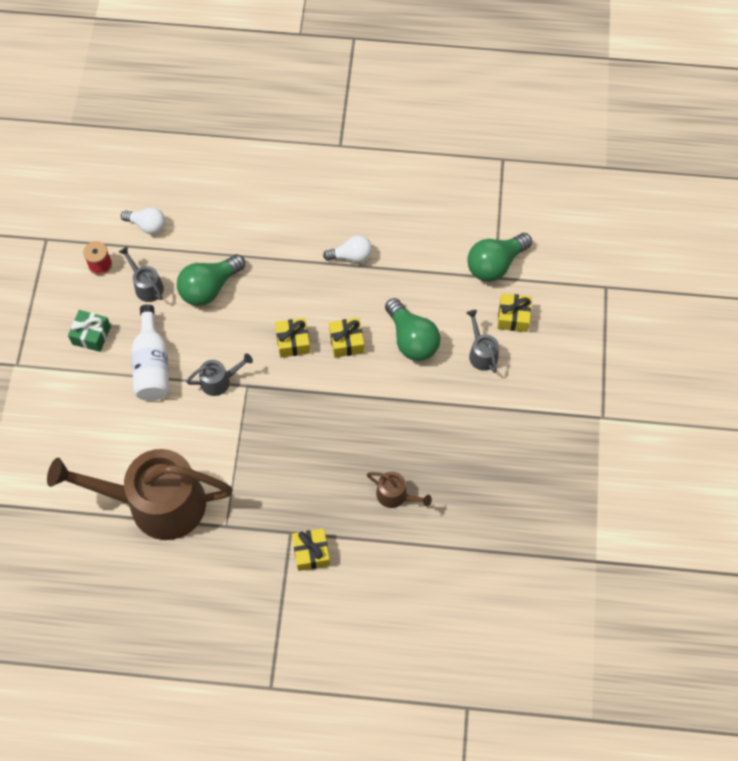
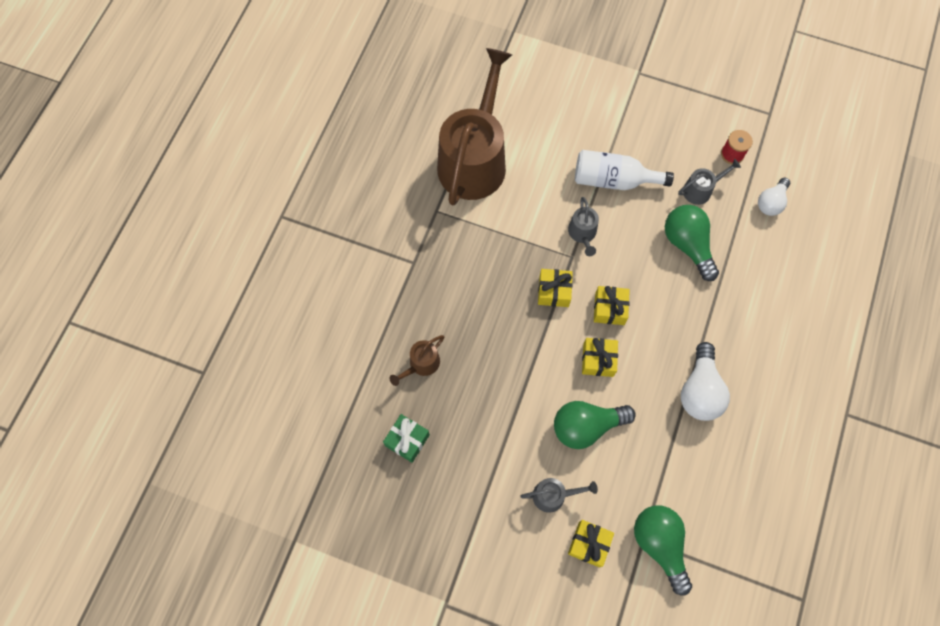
camera: 105 degrees right, 5 degrees up
green gift [68,310,111,352] -> green gift moved to [383,414,430,463]
yellow gift [292,528,330,571] -> yellow gift moved to [538,269,573,307]
white light bulb [323,235,372,263] -> white light bulb [681,342,730,421], size x1.56

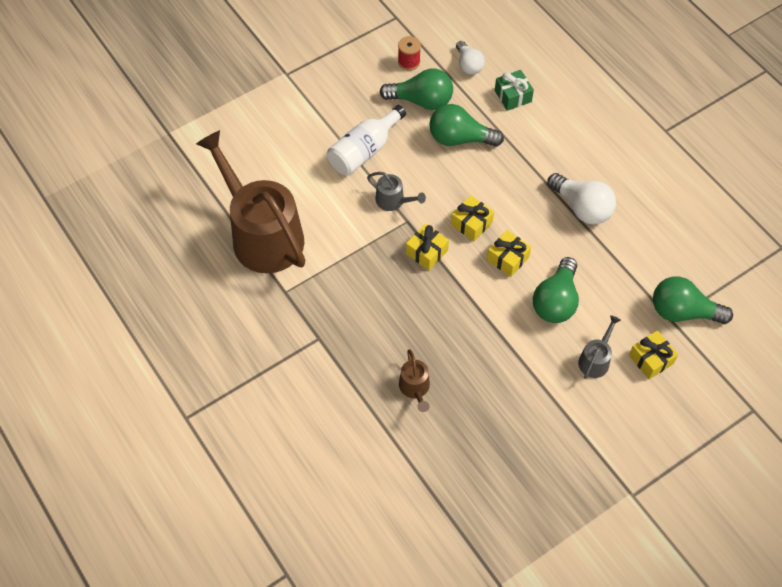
camera: 55 degrees left, 10 degrees down
green gift [383,414,430,463] -> green gift moved to [495,70,534,111]
grey watering can [678,159,741,205] -> green light bulb [380,68,453,110]

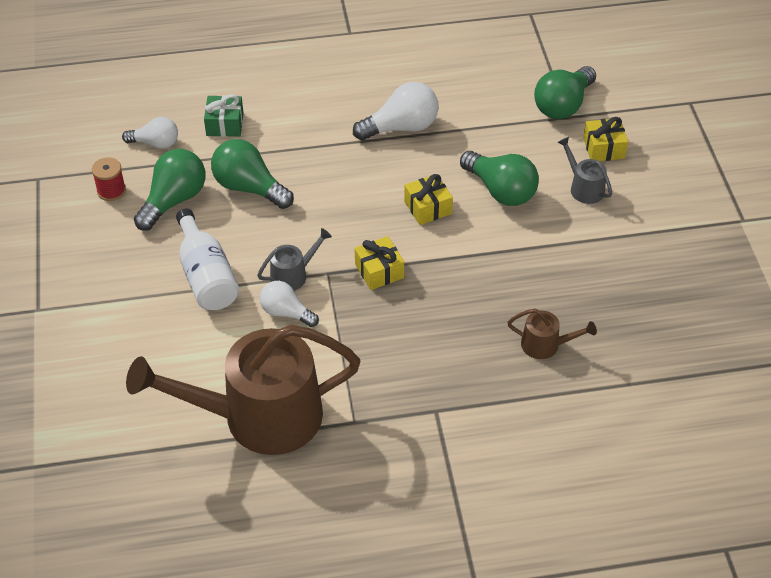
camera: 65 degrees left, 10 degrees down
green light bulb [429,104,504,147] -> green light bulb turned 90 degrees clockwise [211,139,294,209]
yellow gift [451,195,494,241] -> none
none -> white light bulb [260,281,319,327]

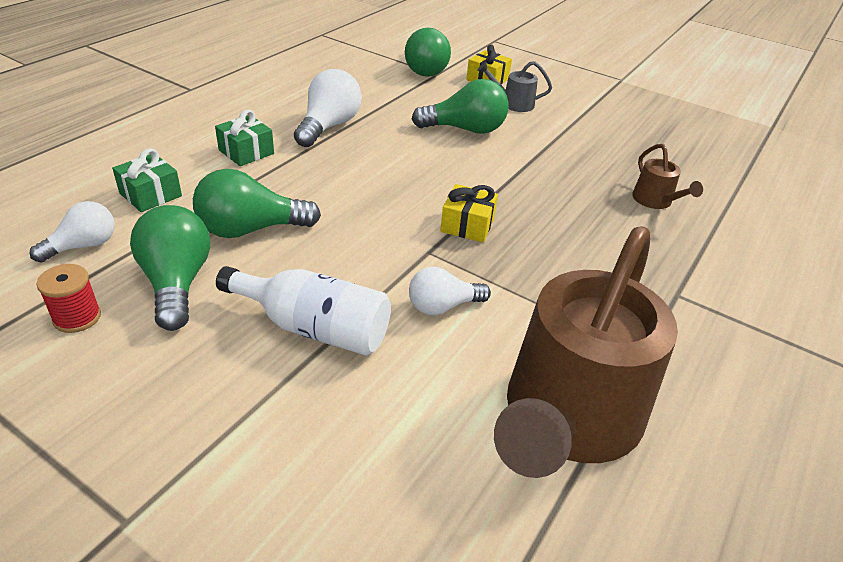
camera: 50 degrees left, 10 degrees down
grey watering can [257,228,332,291] -> none
yellow gift [404,174,453,225] -> none
brown watering can [507,309,597,359] -> brown watering can turned 105 degrees clockwise [632,144,703,209]
none -> green gift [215,110,274,166]

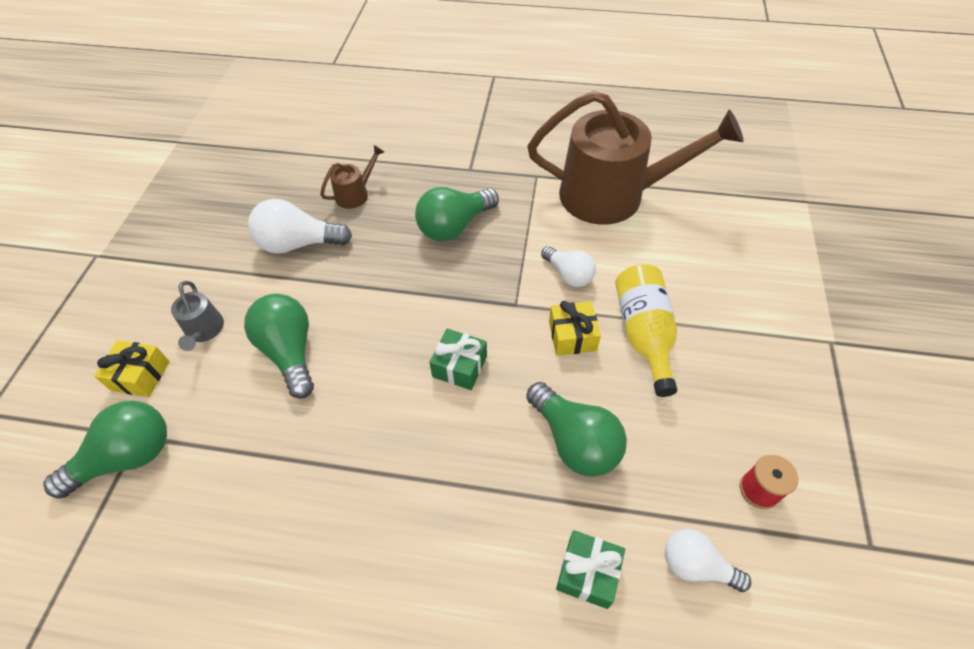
camera: 110 degrees left, 15 degrees up
green light bulb [130,205,210,331] -> green light bulb moved to [415,187,499,241]
green gift [215,110,274,166] -> green gift moved to [429,328,487,390]
white bottle [216,266,391,356] -> yellow bottle [615,264,677,397]
white light bulb [294,69,362,147] -> white light bulb moved to [248,199,352,254]
yellow gift [440,184,498,242] -> yellow gift moved to [549,301,601,356]

